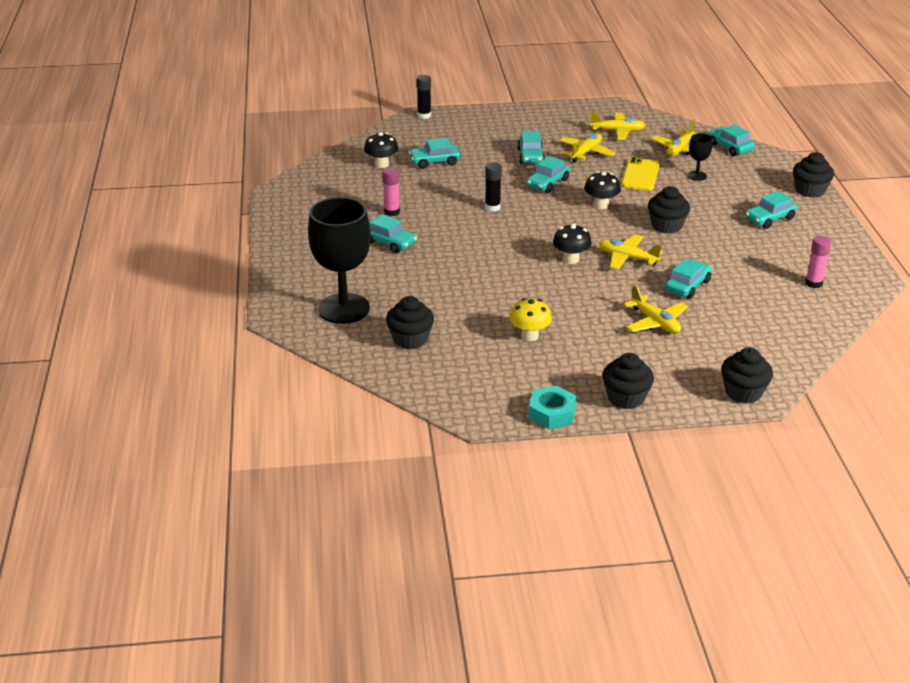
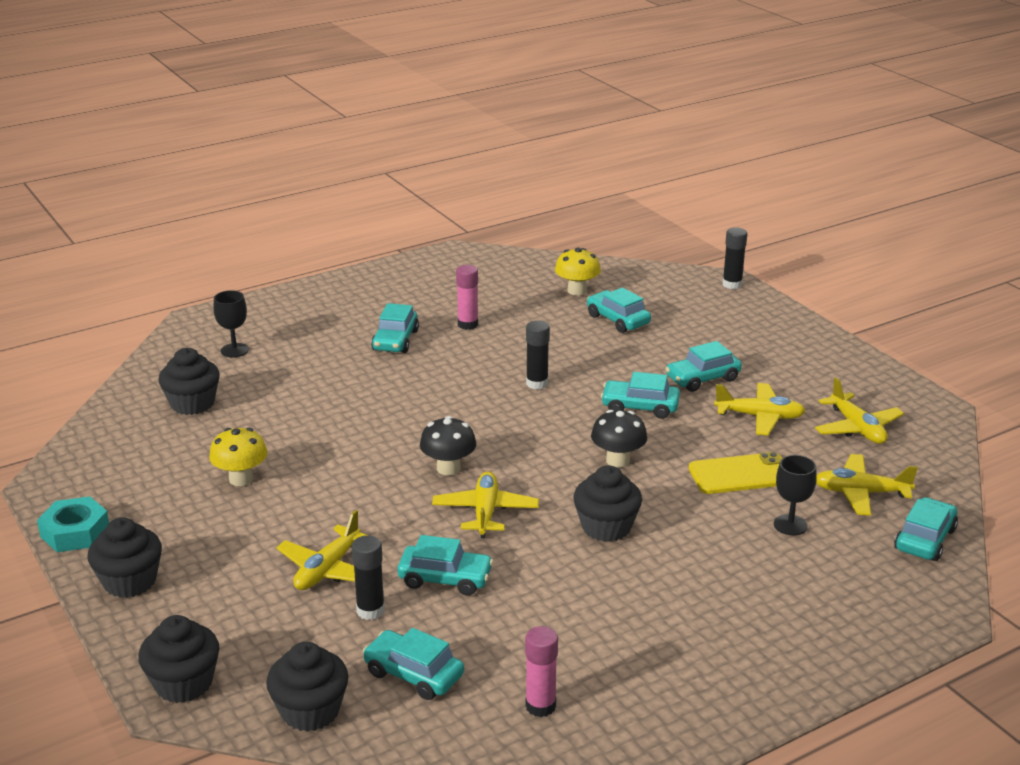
camera: 65 degrees right, 5 degrees down
black goblet [308,197,371,324] -> black goblet [213,290,249,357], size x0.44
black mushroom [364,132,398,168] -> yellow mushroom [555,248,601,296]
turquoise car [745,191,797,229] -> turquoise car moved to [363,628,464,700]
black cupcake [793,152,834,198] -> black cupcake moved to [266,642,348,732]
none -> black glue stick [352,535,385,620]

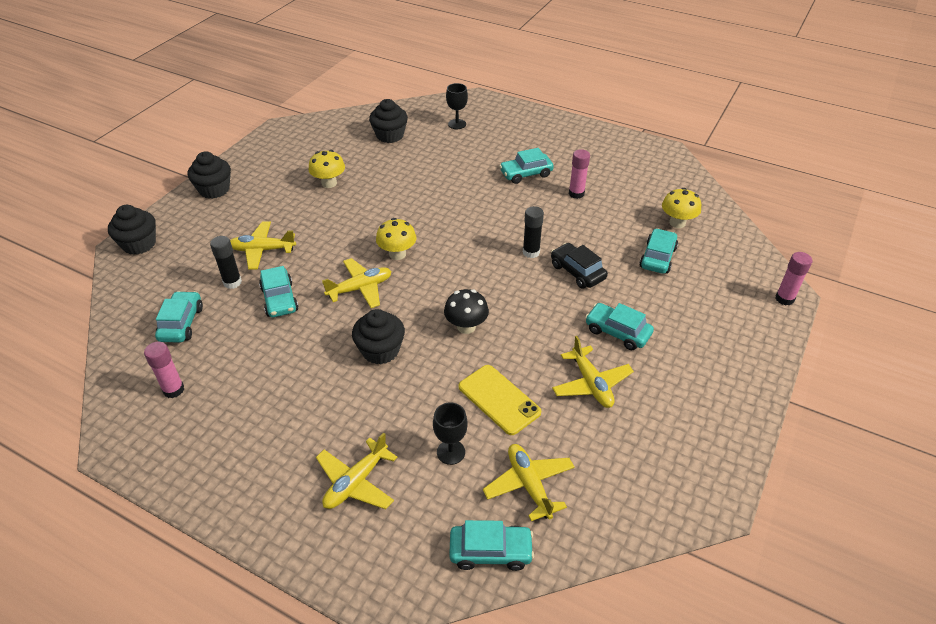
camera: 60 degrees right, 15 degrees up
turquoise nut [37,496,109,552] -> none
black cupcake [266,642,348,732] -> none
black mushroom [420,416,476,475] -> yellow mushroom [376,218,416,260]
turquoise car [601,372,680,419] -> none
black glue stick [723,227,747,289] -> pink glue stick [775,252,812,305]
yellow plane [815,377,904,444] -> yellow plane moved to [316,433,398,509]
none -> black car [551,243,608,289]

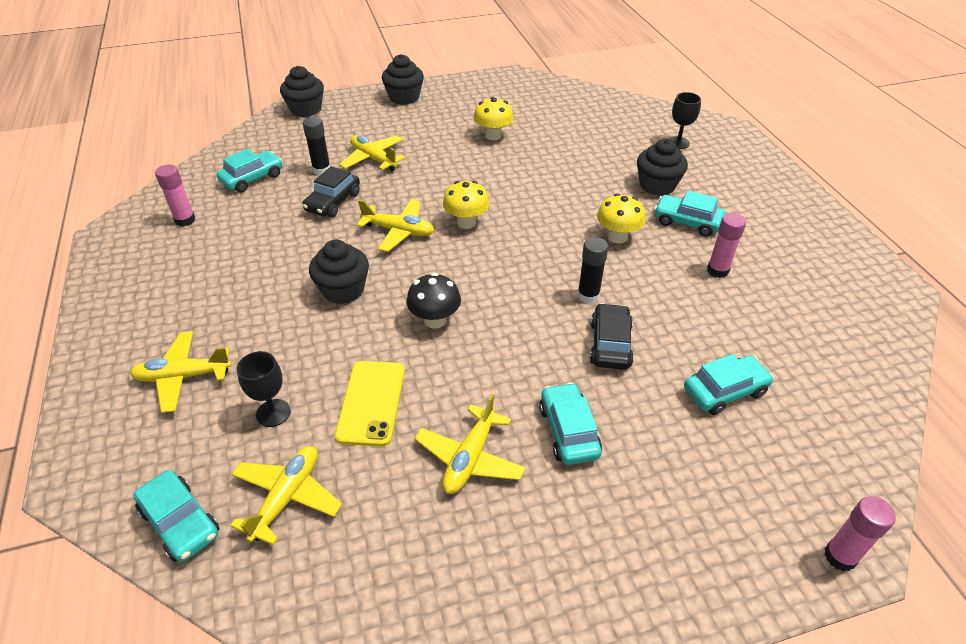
camera: 45 degrees right, 0 degrees up
turquoise car [259,266,298,317] -> black car [302,166,360,217]
black cupcake [369,99,408,143] -> black cupcake moved to [637,139,688,196]
yellow mushroom [662,188,701,228] -> yellow mushroom moved to [597,193,645,243]

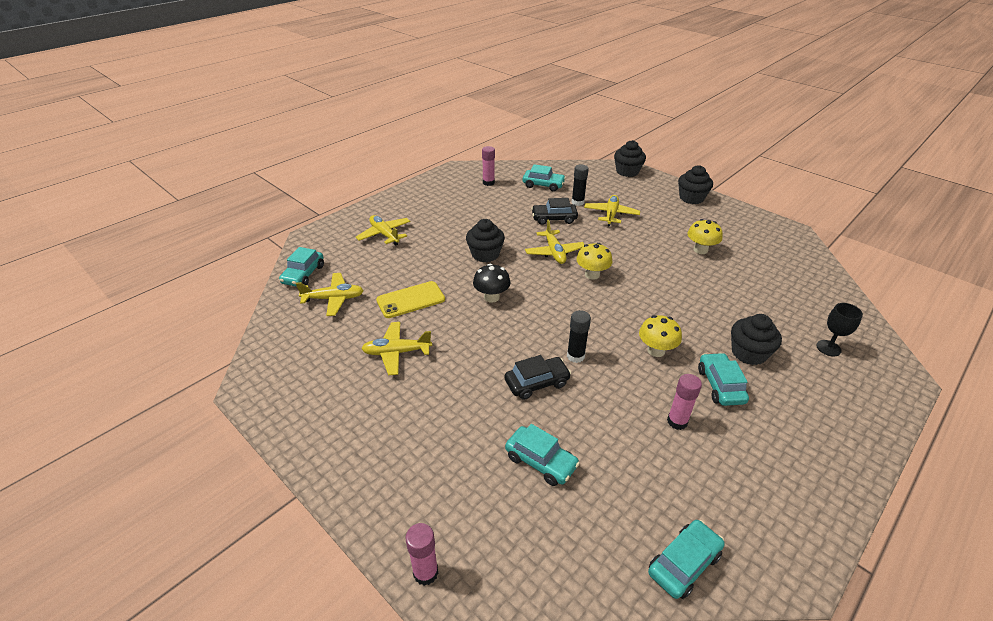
camera: 60 degrees right, 5 degrees down
black goblet [237,351,291,427] -> none
turquoise car [539,383,602,465] -> turquoise car moved to [648,520,725,599]

